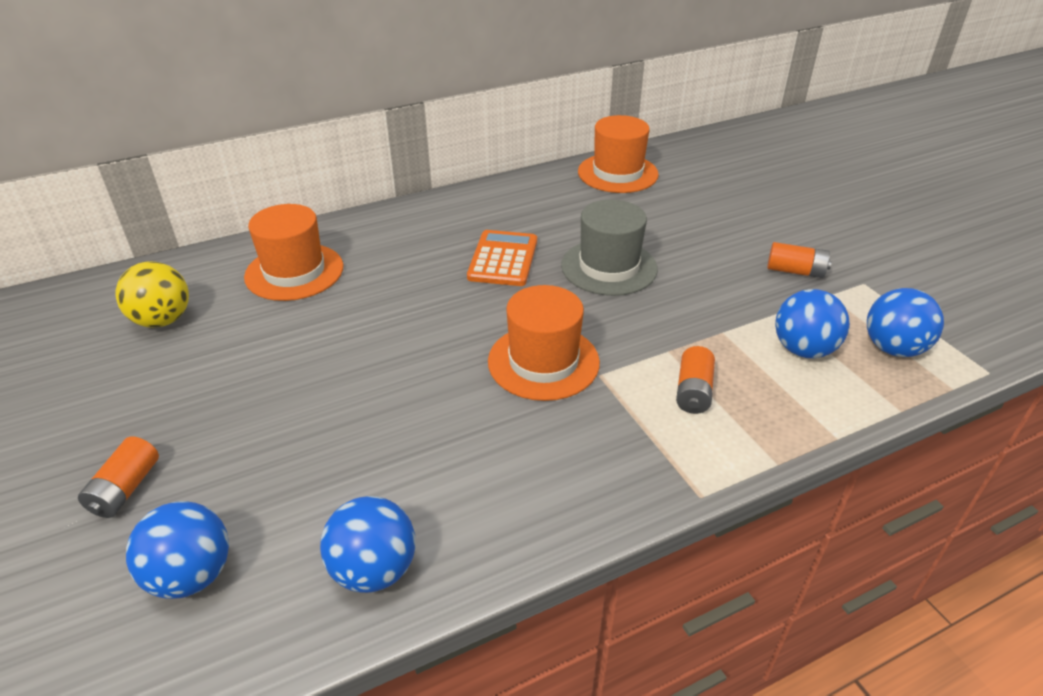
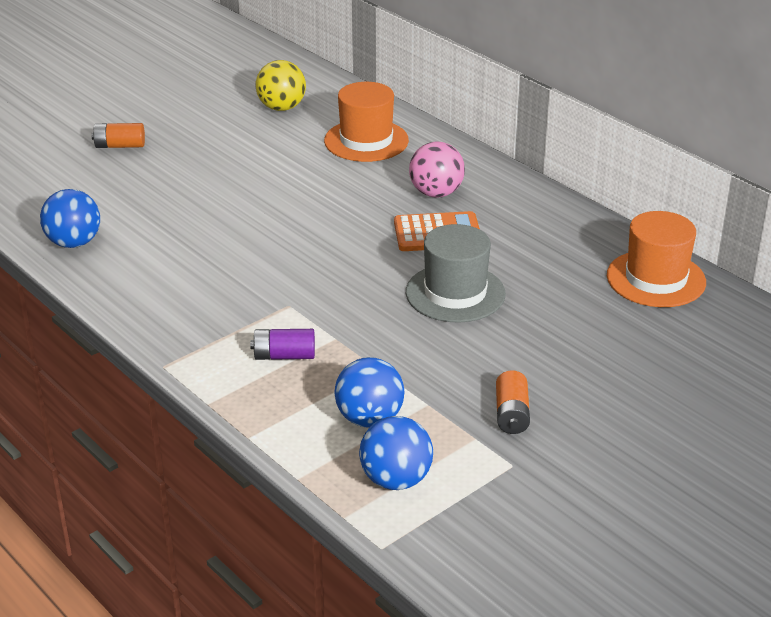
camera: 75 degrees right, 5 degrees down
blue ball [126,501,229,599] -> none
orange hat [488,285,600,401] -> none
orange battery [676,346,715,414] -> purple battery [250,329,315,360]
none -> pink ball [409,141,465,198]

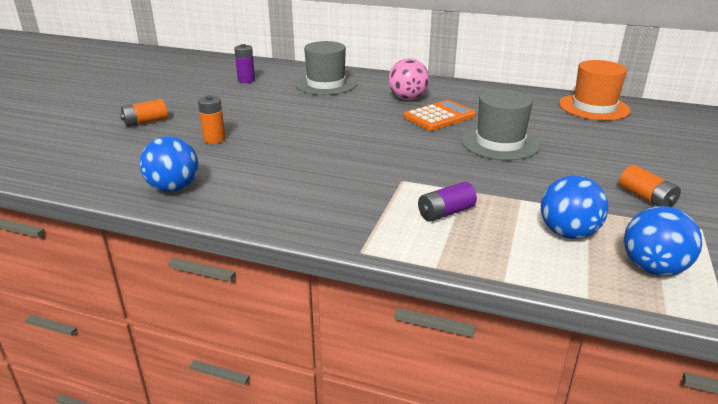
camera: 30 degrees left, 5 degrees down
yellow ball [255,60,306,111] -> purple battery [234,44,255,83]
orange hat [324,82,409,162] -> grey hat [295,41,357,95]
none -> orange battery [198,95,226,144]

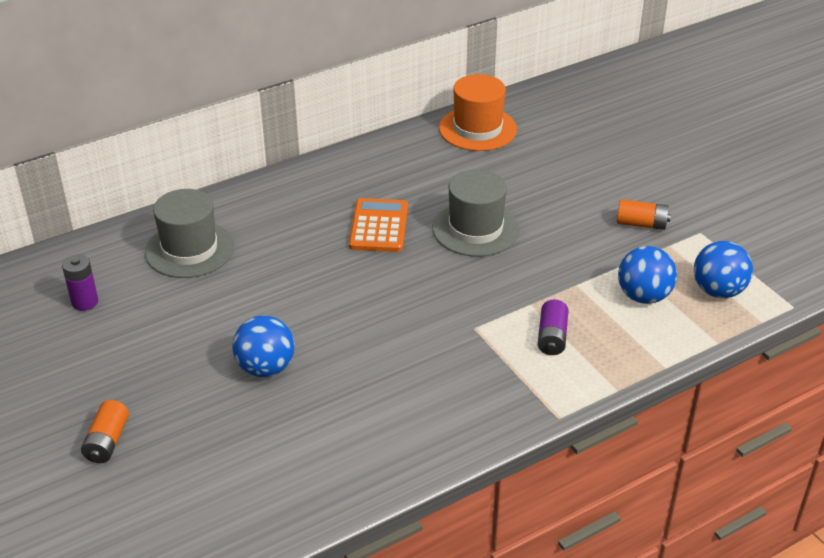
camera: 50 degrees left, 10 degrees up
blue ball [140,136,198,192] -> blue ball moved to [232,315,295,377]
orange battery [198,95,226,144] -> none
pink ball [388,58,429,100] -> none

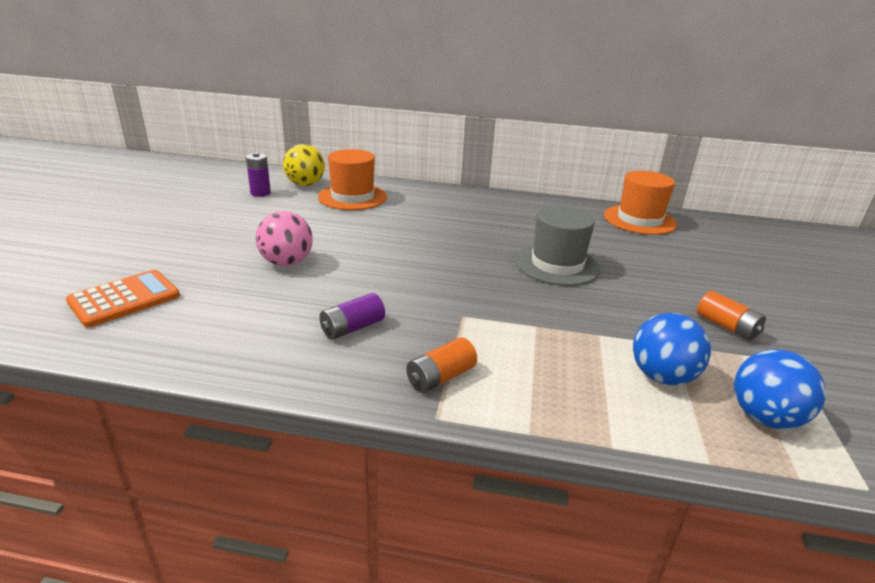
camera: 40 degrees right, 10 degrees down
orange battery [81,400,129,463] -> orange battery moved to [406,338,477,393]
grey hat [145,189,234,278] -> orange hat [318,149,387,210]
blue ball [232,315,295,377] -> pink ball [255,211,313,266]
orange calculator [349,198,408,252] -> orange calculator moved to [66,270,180,328]
purple battery [538,300,569,355] -> purple battery moved to [320,293,385,340]
none -> yellow ball [283,144,325,186]

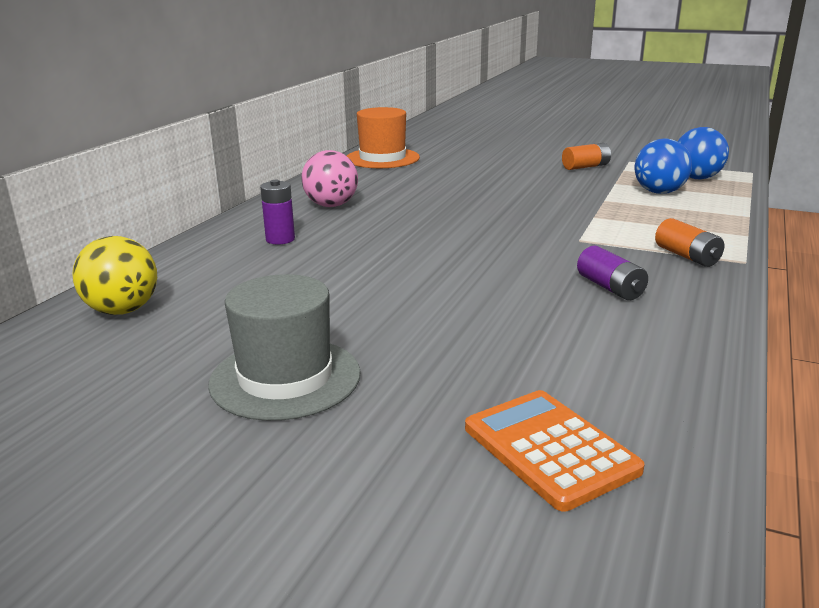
camera: 75 degrees left, 5 degrees down
purple battery [246,152,271,197] -> purple battery moved to [260,180,295,244]
pink ball [255,211,313,266] -> pink ball moved to [302,150,358,207]
orange hat [318,149,387,210] -> none
grey hat [515,206,601,286] -> grey hat moved to [208,274,361,421]

